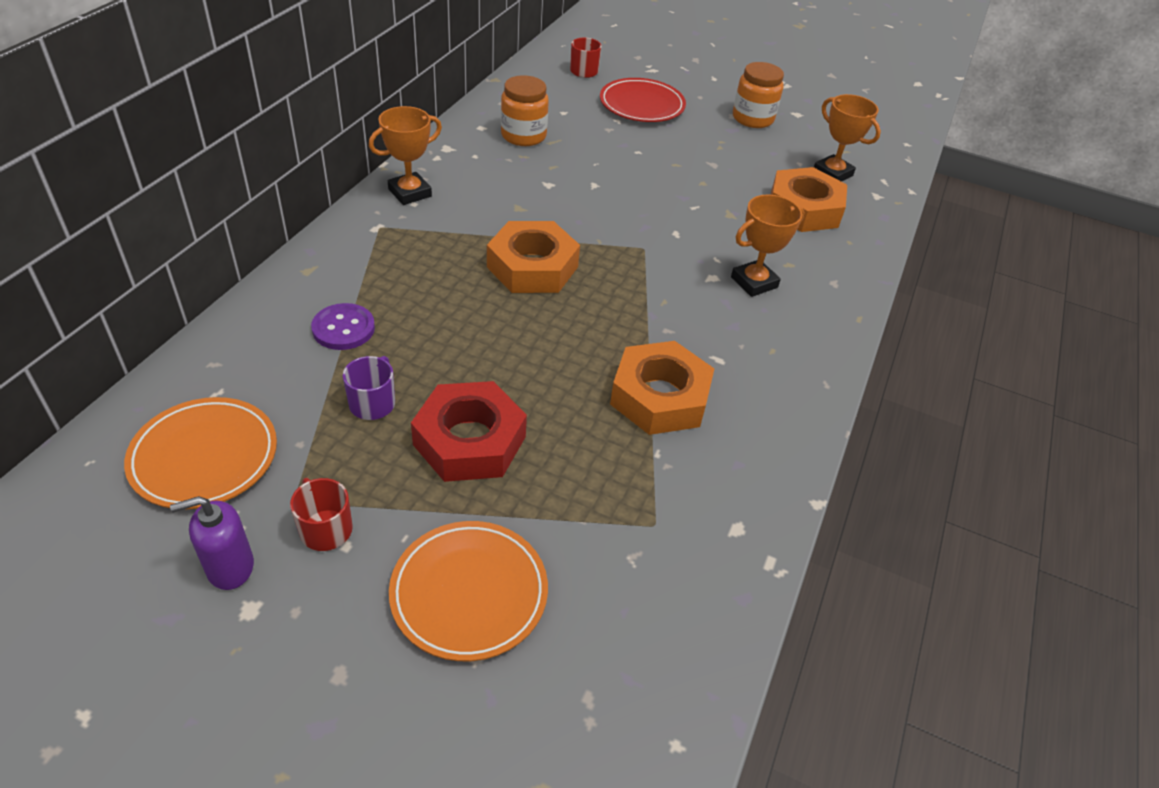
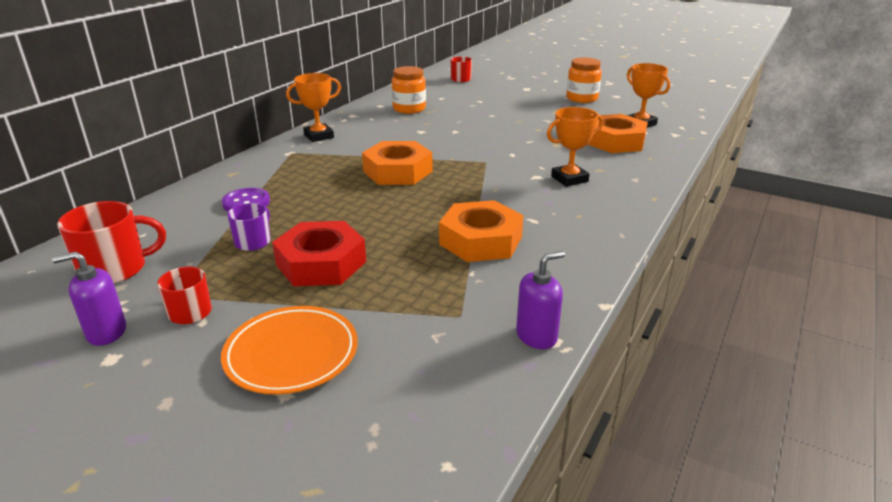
camera: 10 degrees right, 15 degrees down
orange plate [124,397,277,509] -> red mug [57,201,166,284]
red plate [600,78,686,122] -> none
none -> purple soap dispenser [516,251,565,349]

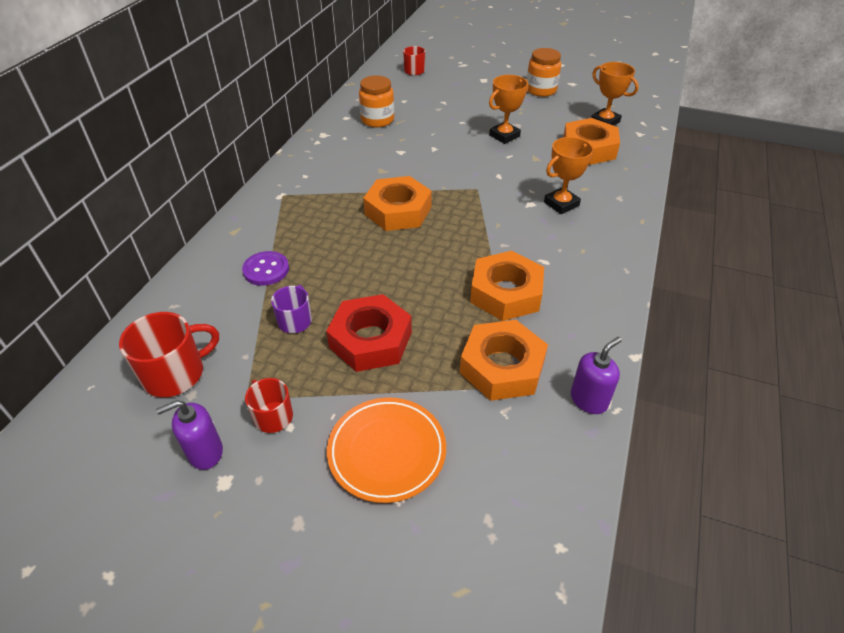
camera: 10 degrees left, 15 degrees up
orange trophy [286,73,341,142] -> orange trophy moved to [489,75,529,144]
none -> orange nut [460,320,548,401]

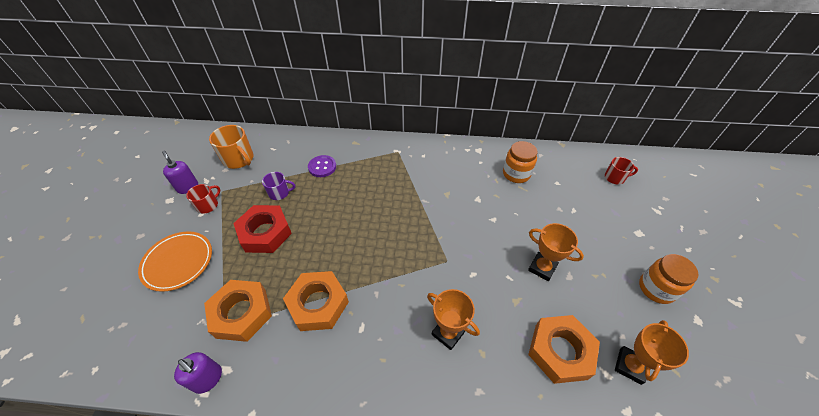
camera: 75 degrees right, 5 degrees up
red mug [119,312,219,397] -> orange mug [209,125,254,169]
orange nut [363,176,432,231] -> none

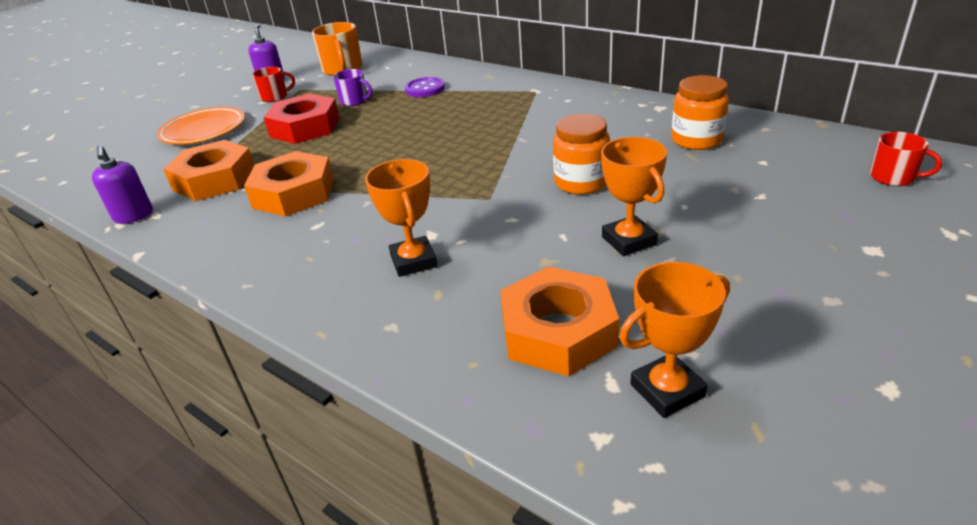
camera: 35 degrees right, 15 degrees down
orange jar [639,254,699,304] -> orange jar moved to [553,114,610,195]

